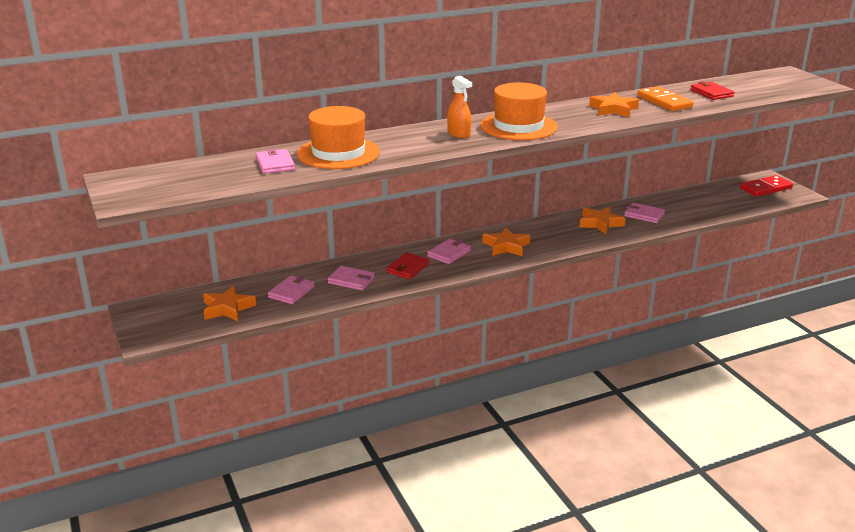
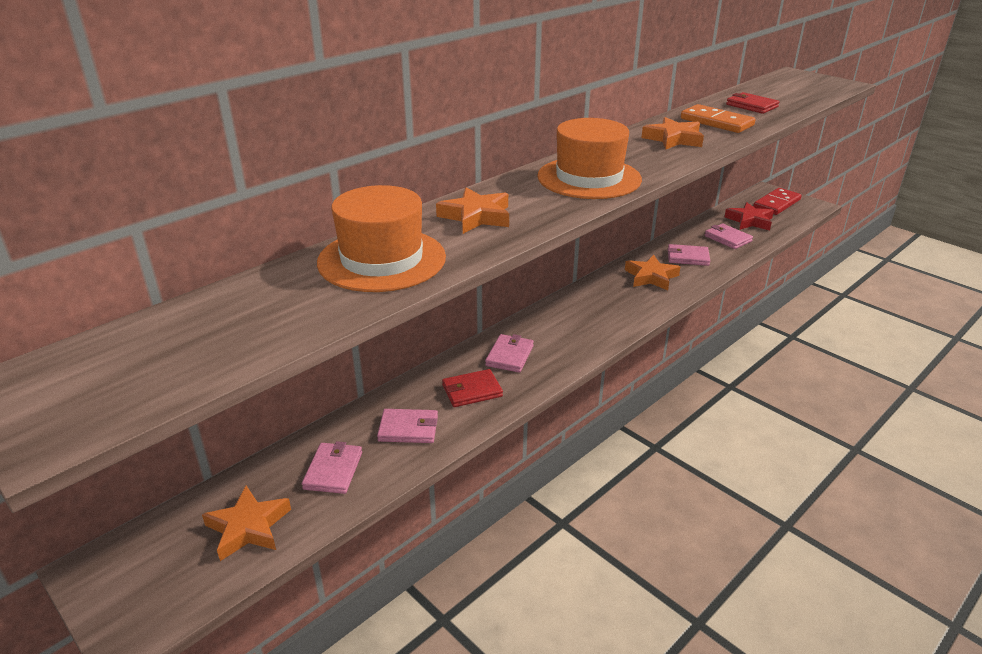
camera: 20 degrees left, 5 degrees up
pink wallet [256,149,295,174] -> pink wallet moved to [705,224,753,249]
red wallet [386,253,429,279] -> red wallet turned 60 degrees clockwise [442,369,503,407]
orange spray bottle [447,76,472,138] -> none
orange star [482,228,530,256] -> orange star moved to [436,188,509,234]
none -> red star [725,202,774,231]

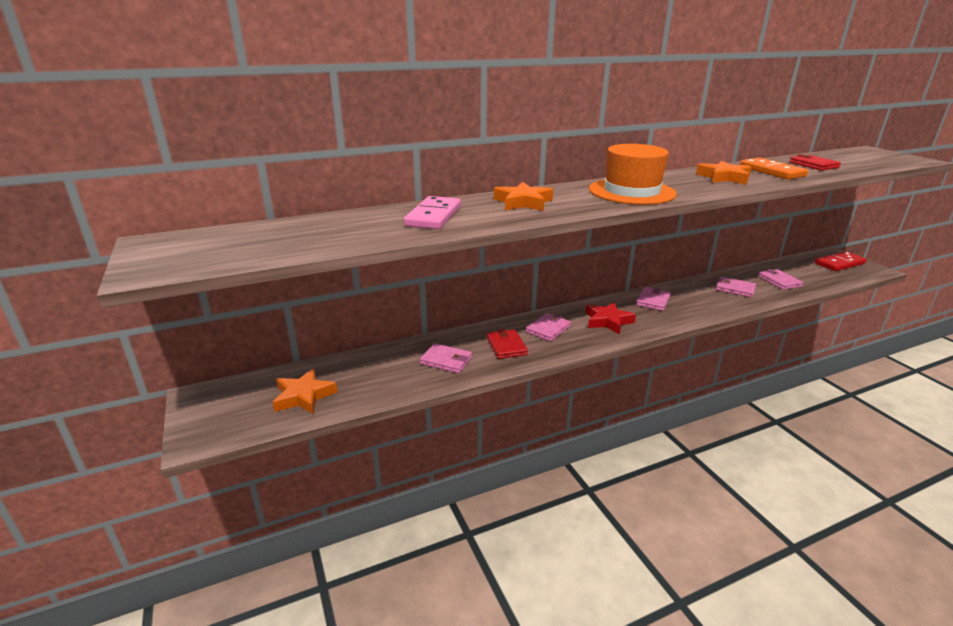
camera: 20 degrees right, 5 degrees down
pink wallet [302,441,362,494] -> pink wallet moved to [636,287,671,311]
orange hat [317,185,446,292] -> pink domino [404,196,461,229]
red wallet [442,369,503,407] -> red wallet turned 75 degrees clockwise [487,329,528,359]
orange star [625,255,680,290] -> none
red star [725,202,774,231] -> red star moved to [585,302,636,335]

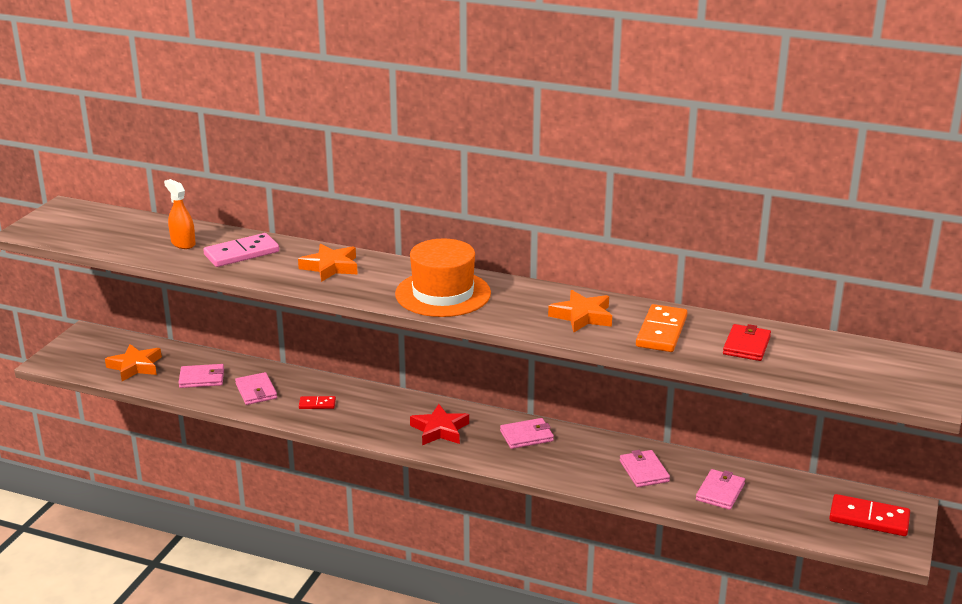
camera: 45 degrees right, 0 degrees up
red wallet [487,329,528,359] -> red domino [299,396,336,409]
pink wallet [526,313,571,342] -> pink wallet moved to [179,364,224,388]
none -> orange spray bottle [164,179,196,249]

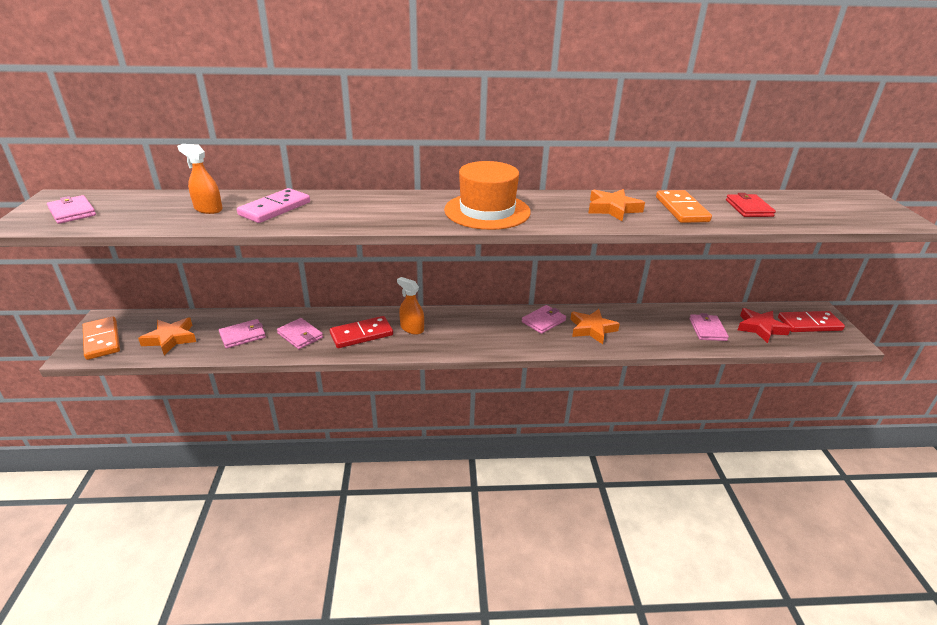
camera: 25 degrees left, 5 degrees up
orange star [298,244,358,282] -> orange star moved to [570,309,620,344]
red domino [299,396,336,409] -> red domino [330,316,393,348], size x1.86
red star [410,404,469,445] -> red star moved to [738,308,791,343]
pink wallet [620,450,670,487] -> pink wallet moved to [47,195,96,224]
none -> orange domino [83,317,120,360]
none -> orange spray bottle [397,277,424,335]

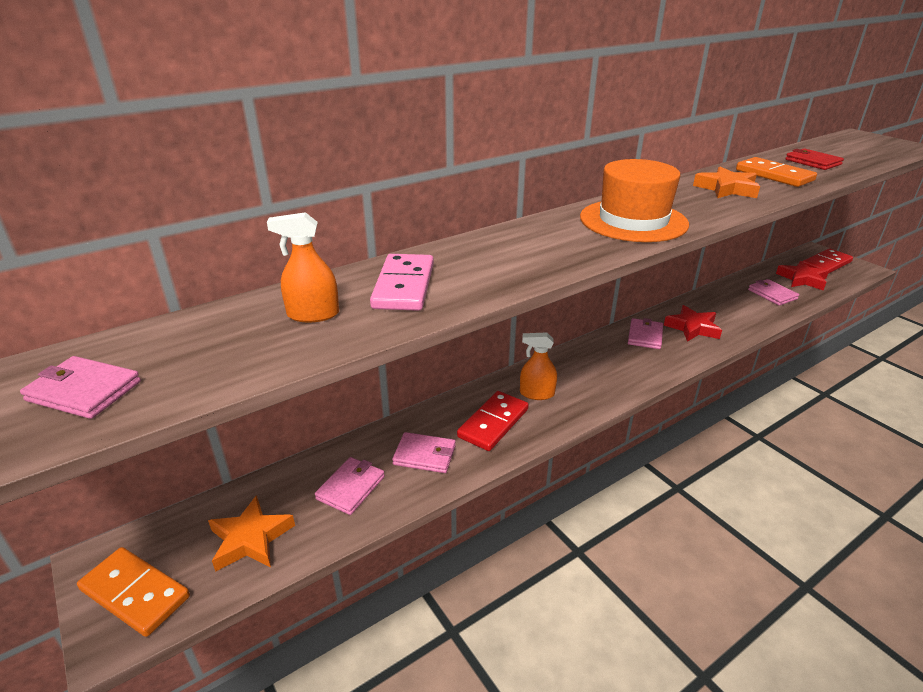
camera: 30 degrees left, 0 degrees up
orange star [570,309,620,344] -> red star [664,305,722,342]

